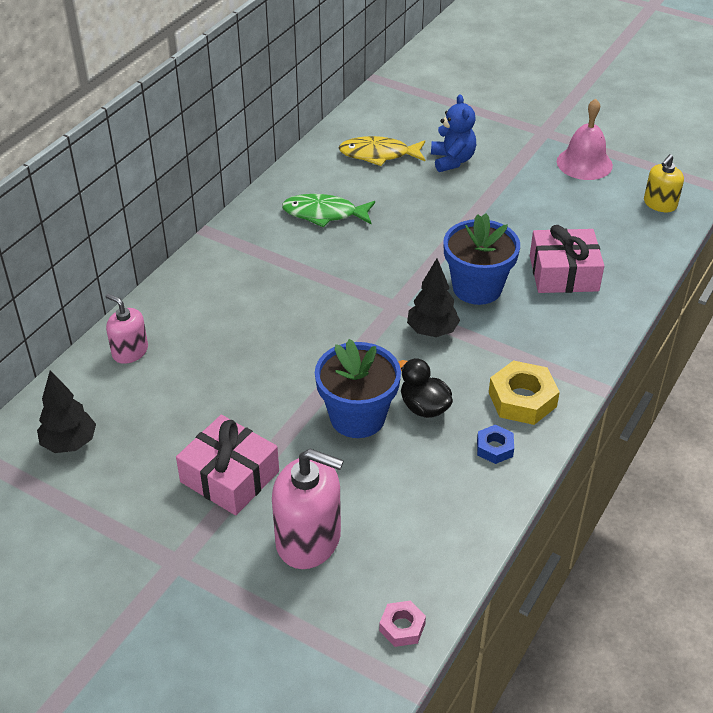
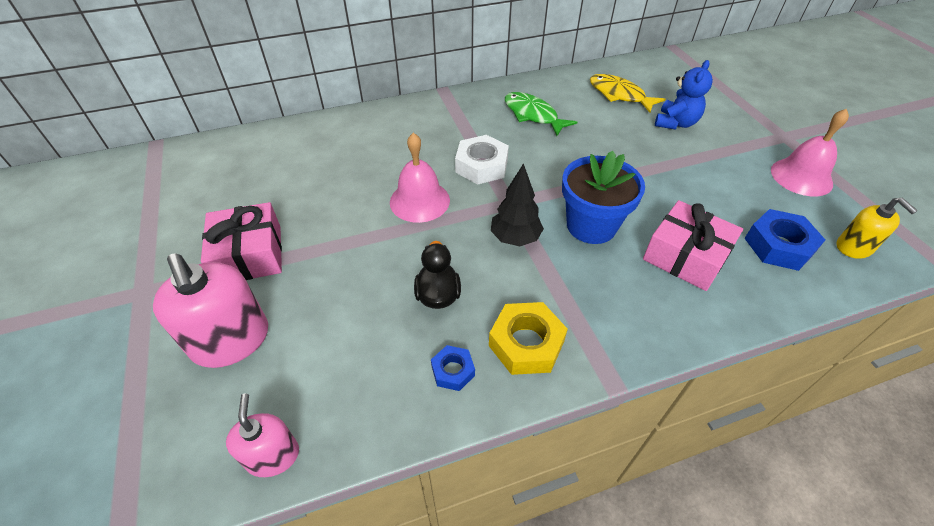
camera: 40 degrees right, 5 degrees up
black tree [37,370,96,453] -> none
pink soap dispenser [106,294,148,364] -> pink soap dispenser moved to [226,393,299,477]
blue flower pot [315,339,401,438] -> none
pink nut [379,601,426,647] -> none
yellow soap dispenser [644,154,684,212] -> yellow soap dispenser turned 105 degrees counterclockwise [837,198,918,259]
none -> pink bell [390,133,450,223]
none -> white nut [455,135,509,185]
none -> blue nut [744,209,825,271]

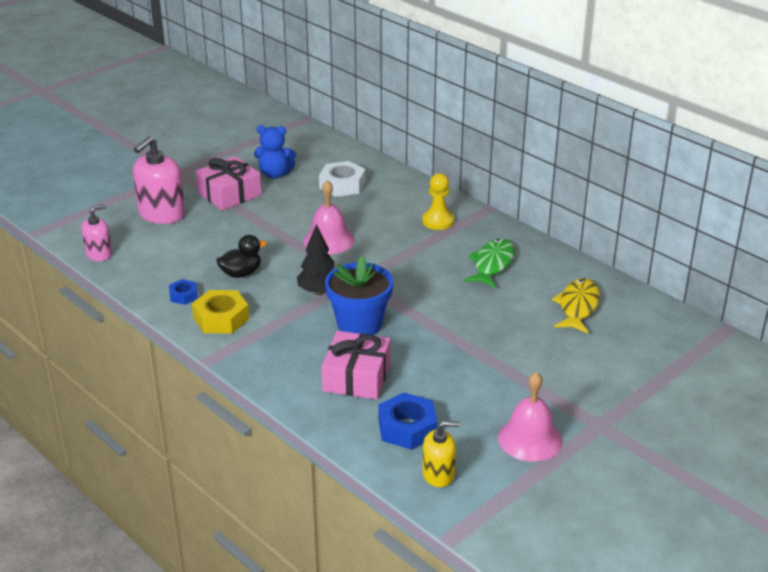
camera: 65 degrees right, 15 degrees down
white nut [455,135,509,185] -> white nut moved to [319,161,366,197]
blue teddy bear [655,60,713,129] -> blue teddy bear moved to [254,125,296,179]
yellow soap dispenser [837,198,918,259] -> yellow soap dispenser turned 135 degrees counterclockwise [423,421,460,487]
none -> yellow pawn [422,173,454,230]

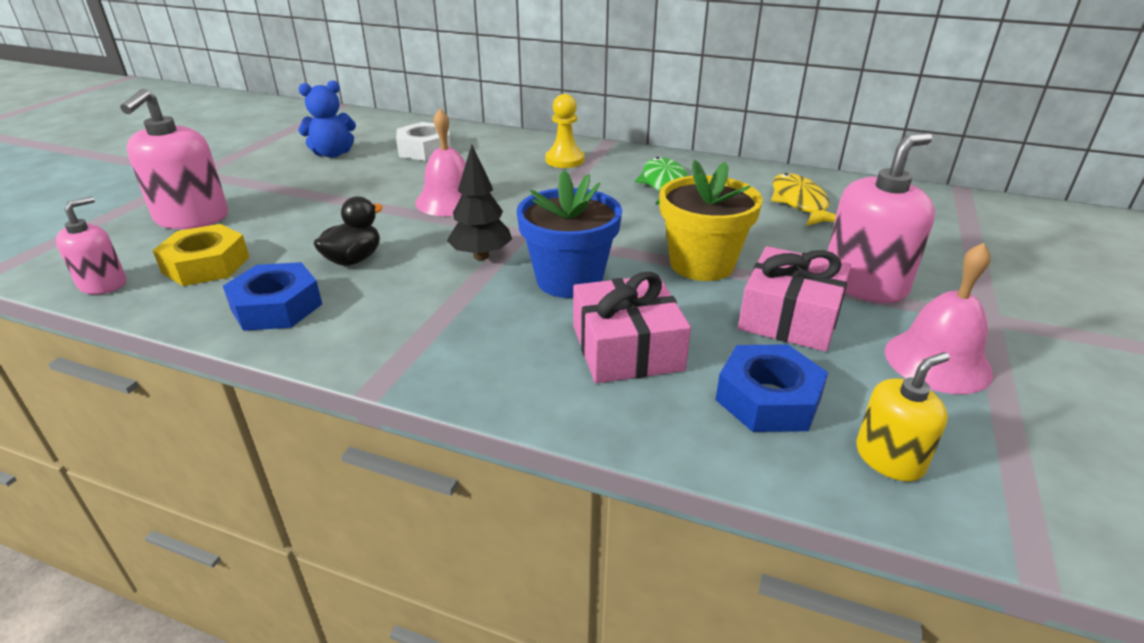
camera: 25 degrees left, 0 degrees up
blue nut [169,279,198,305] -> blue nut [223,262,322,331], size x1.76
yellow nut [192,290,249,334] -> yellow nut moved to [152,224,249,286]
pink gift [195,156,262,211] -> pink gift moved to [738,246,851,352]
none -> yellow flower pot [659,160,762,281]
none -> pink soap dispenser [828,133,935,303]

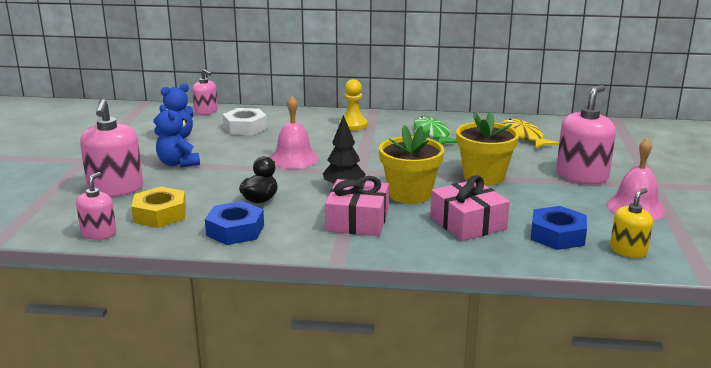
camera: 15 degrees left, 10 degrees down
blue flower pot [517,170,622,298] -> yellow flower pot [379,125,444,204]
pink gift [738,246,851,352] -> pink gift moved to [325,176,389,236]
none -> blue teddy bear [156,105,200,168]
none -> pink soap dispenser [192,69,218,115]

